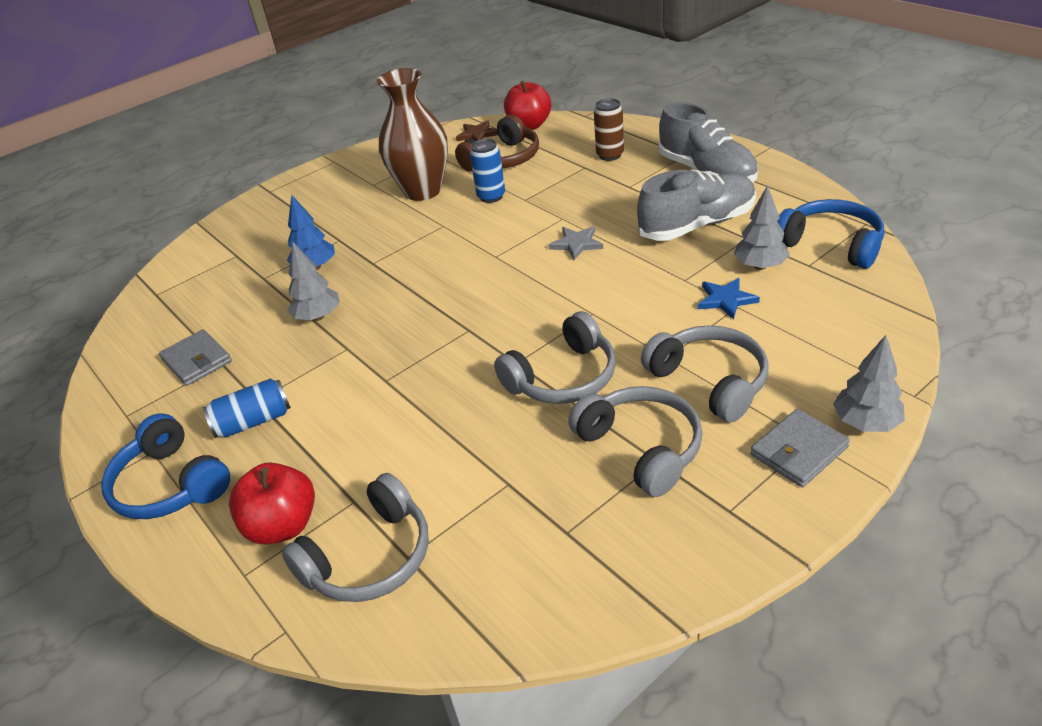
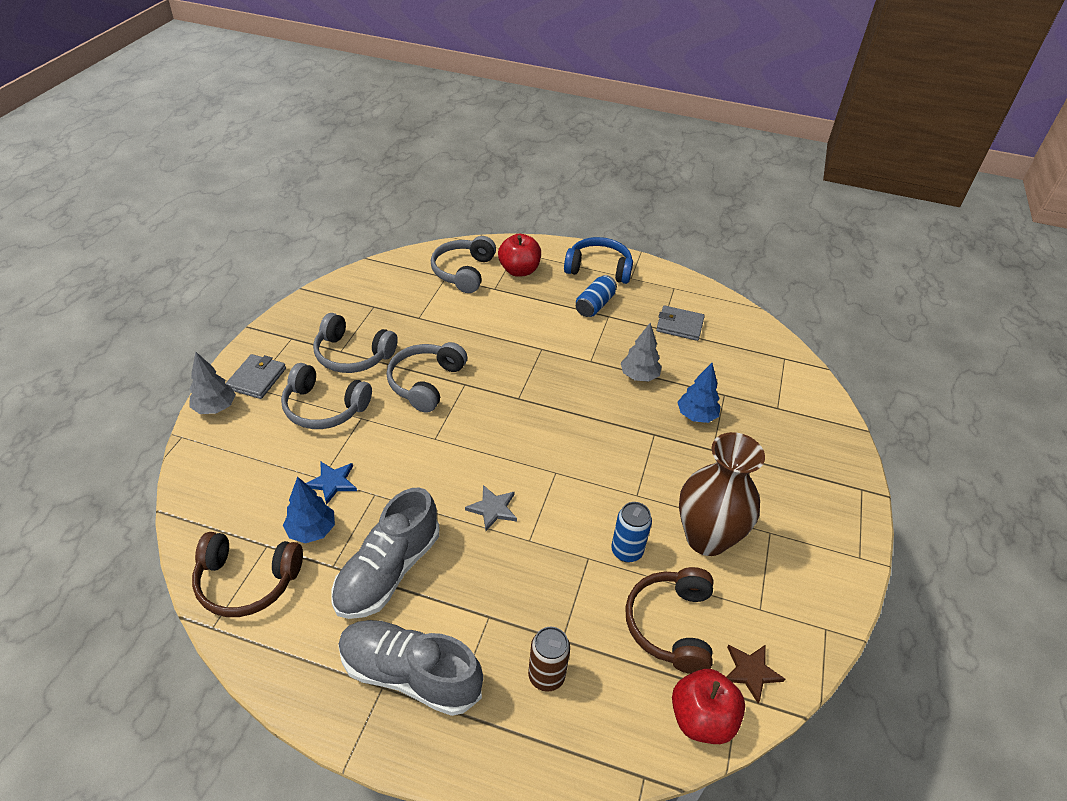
camera: 140 degrees right, 5 degrees up
grey tree [734,185,790,270] -> blue tree [283,477,335,543]
blue headphones [777,199,884,269] -> brown headphones [192,532,303,617]

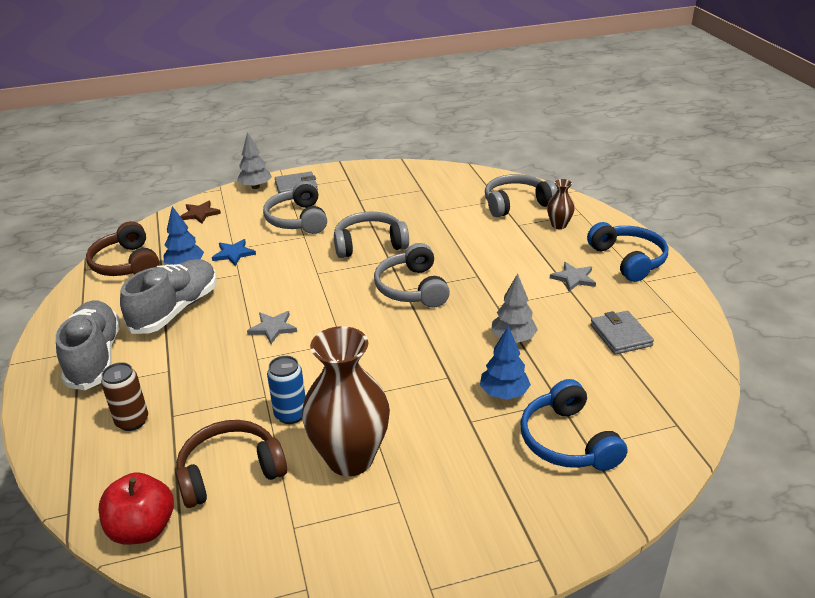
camera: 60 degrees right, 10 degrees down
grey headphones [313,313,398,373] -> grey headphones moved to [374,243,450,308]
grey shoe [332,487,439,619] -> grey shoe turned 120 degrees clockwise [120,259,217,334]
red apple [498,234,541,277] -> brown vase [547,179,575,229]
blue can [576,275,617,317] -> grey star [550,262,596,291]
brown star [726,645,785,704] -> brown star moved to [180,201,221,224]
none -> blue headphones [520,379,627,471]

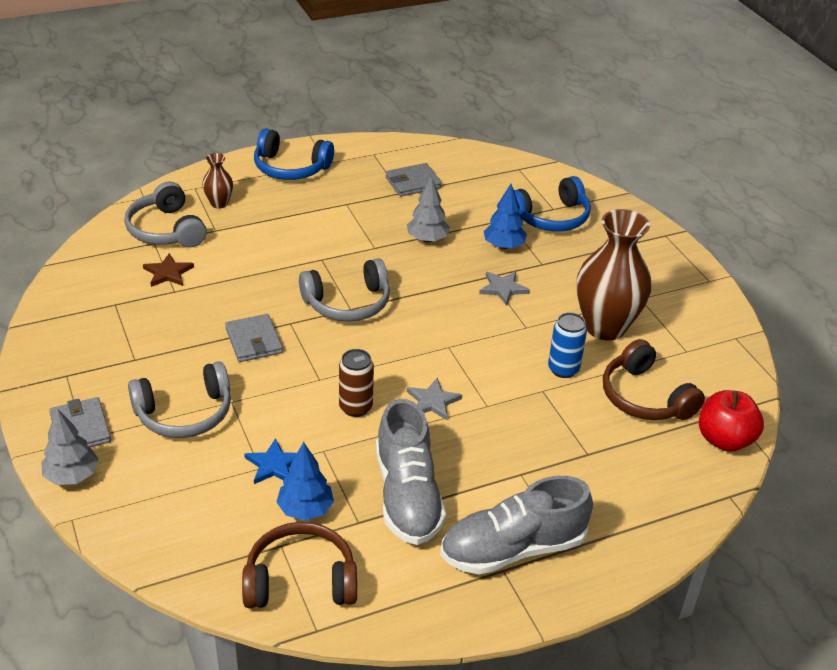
camera: 100 degrees left, 5 degrees up
brown headphones [86,221,160,276] -> brown headphones turned 150 degrees counterclockwise [242,522,357,608]
brown can [101,362,148,431] -> brown can moved to [339,349,374,417]
grey shoe [120,259,217,334] -> grey shoe turned 120 degrees counterclockwise [376,399,446,545]
brown star [180,201,221,224] -> brown star moved to [143,253,194,287]
grey headphones [334,211,409,258] -> grey wallet [225,314,283,362]
grey star [550,262,596,291] -> grey star moved to [479,271,530,306]
blue headphones [587,222,668,282] -> blue headphones turned 135 degrees counterclockwise [254,128,334,180]

